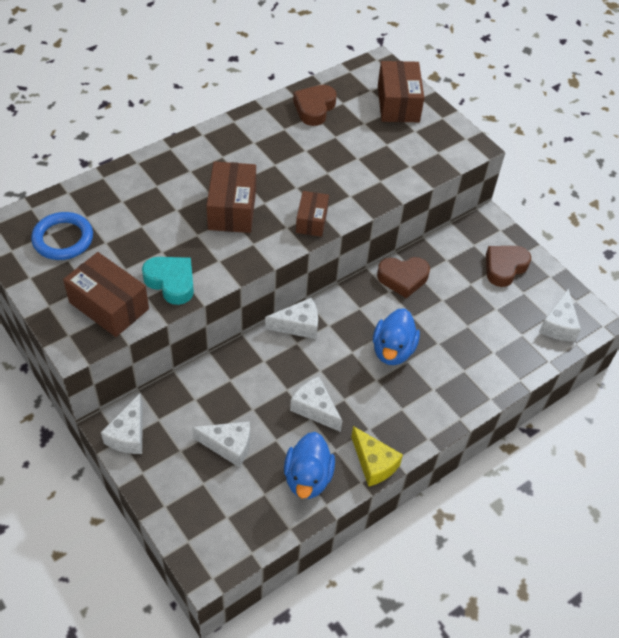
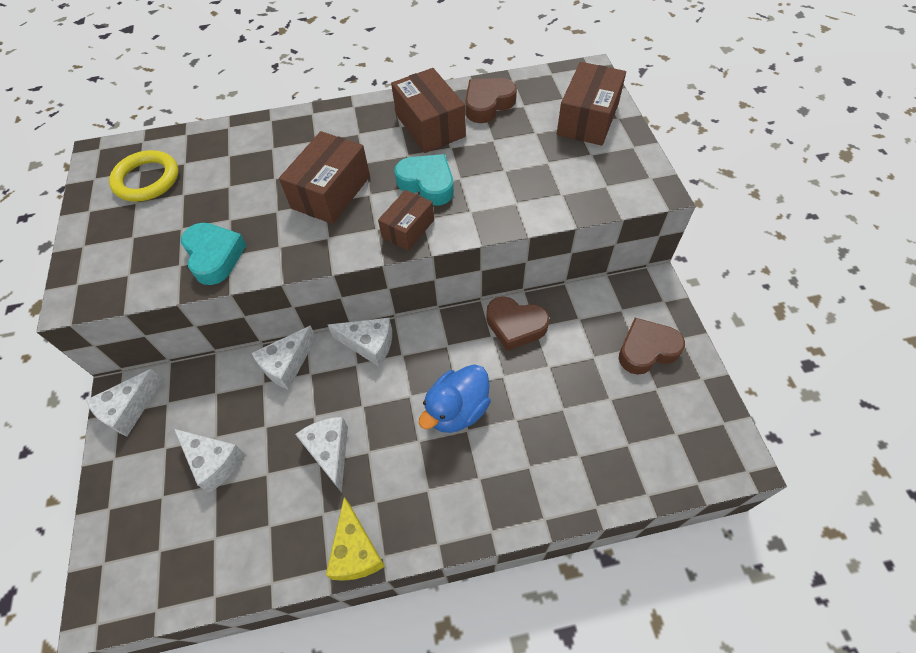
camera: 30 degrees right, 5 degrees up
blue ring [31,212,93,260] -> yellow ring [109,150,178,202]
brown box [63,252,149,337] -> brown box moved to [391,68,466,153]
blue duck [284,432,335,499] -> none
white cheese [539,288,581,341] -> white cheese moved to [252,325,316,390]
none -> turquoise heart [394,154,454,206]

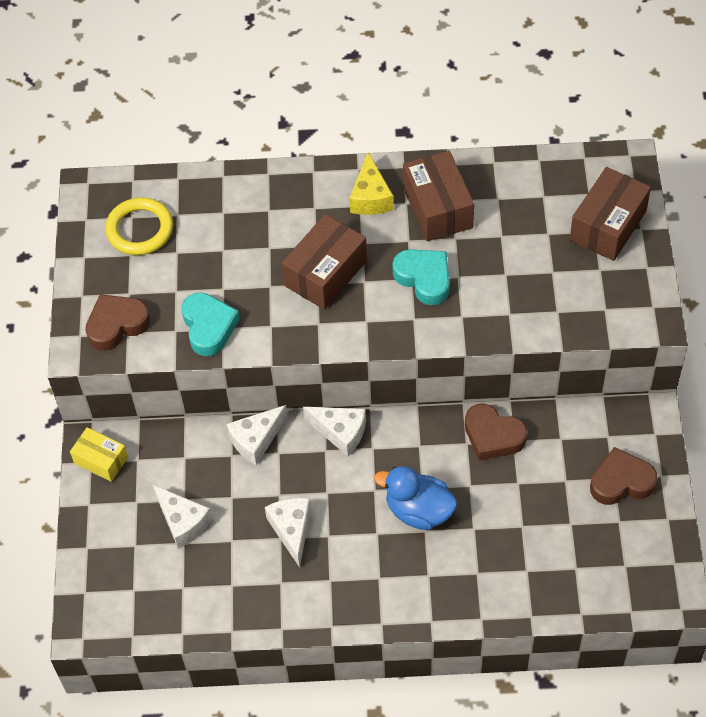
camera: 10 degrees right, 0 degrees up
white cheese [86,369,163,436] -> yellow box [70,427,128,482]
yellow cheese [326,497,385,581] -> yellow cheese moved to [349,152,394,215]
brown box [378,190,434,251] -> none
blue duck [419,364,491,433] -> blue duck turned 60 degrees clockwise [374,466,457,530]
brown heart [465,78,517,123] -> brown heart moved to [85,294,150,351]

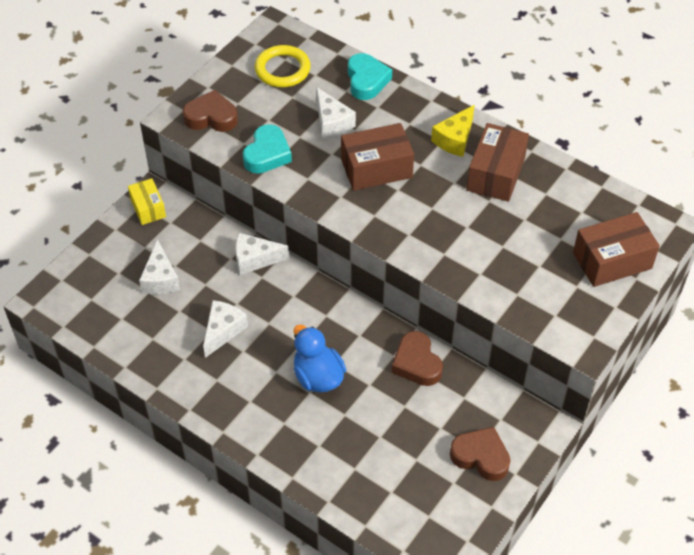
camera: 35 degrees right, 5 degrees down
white cheese [303,407,366,457] -> white cheese moved to [316,87,356,139]
turquoise heart [392,249,450,305] -> turquoise heart moved to [348,53,392,100]

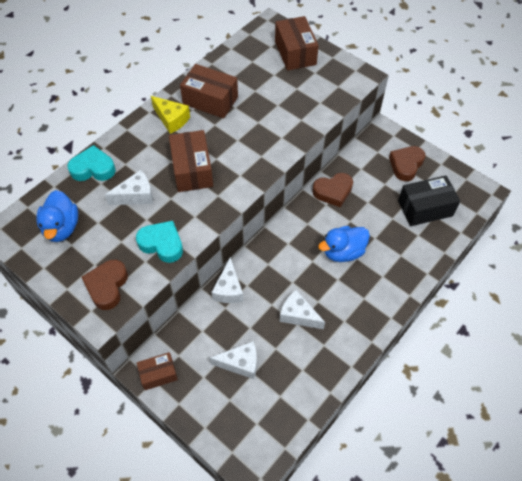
camera: 85 degrees left, 5 degrees up
yellow box [128,178,166,225] -> brown box [137,352,178,390]
yellow ring [255,45,311,87] -> blue duck [36,190,78,242]
none -> black box [398,175,460,226]

